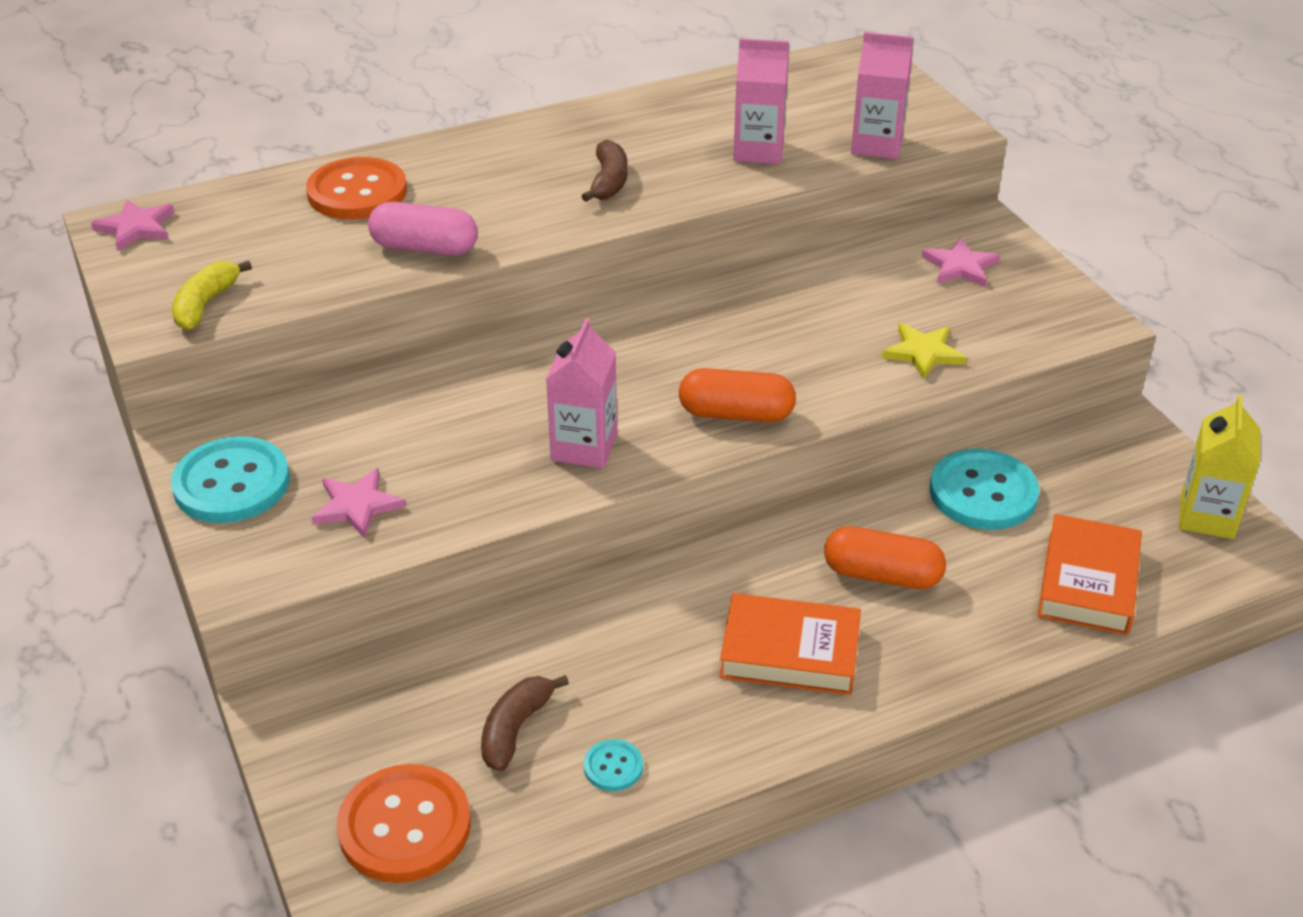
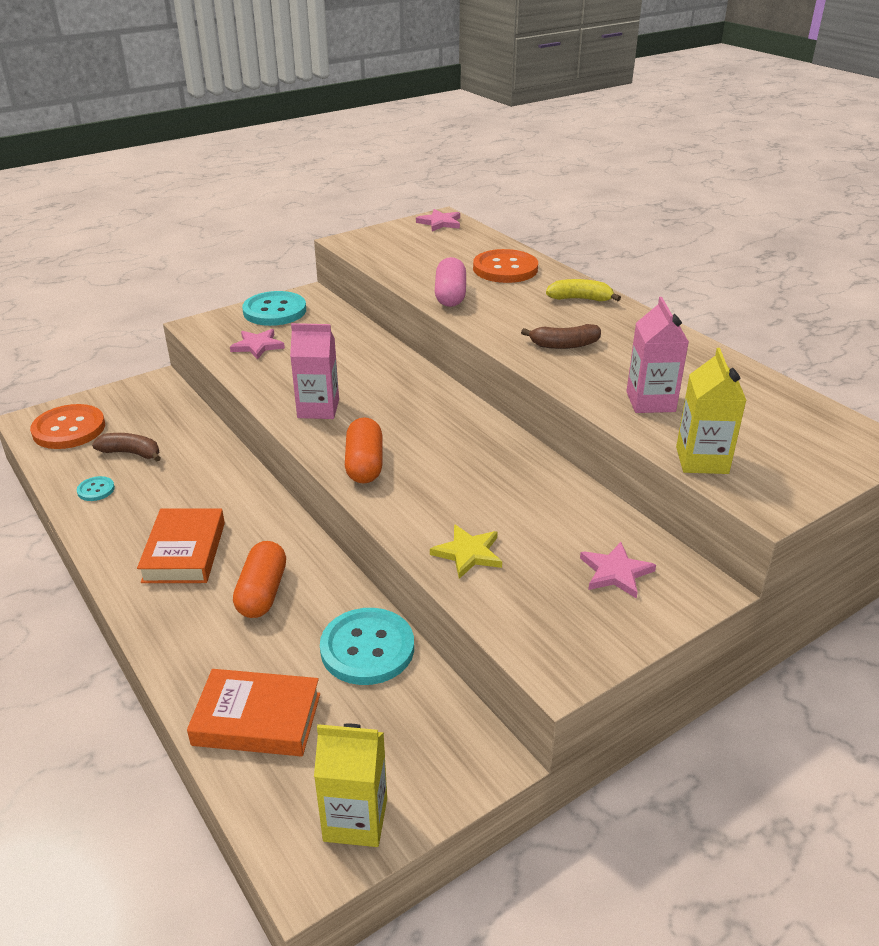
camera: 80 degrees right, 5 degrees down
yellow banana [172,260,252,330] -> yellow banana moved to [546,279,621,301]
pink carton [851,32,913,159] -> yellow carton [676,348,746,474]

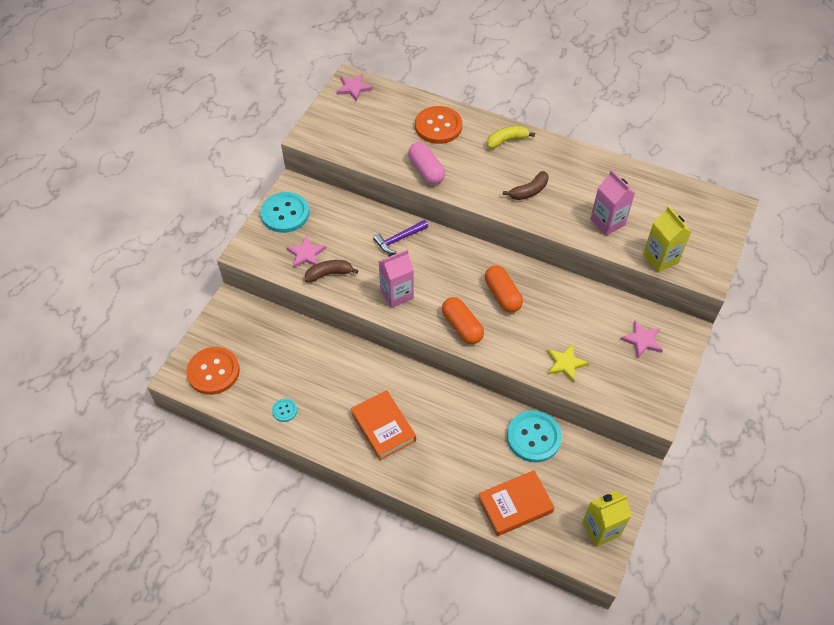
camera: 30 degrees left, 20 degrees up
brown banana [92,433,161,462] -> brown banana moved to [305,260,359,282]
orange capsule [233,541,286,618] -> orange capsule moved to [485,266,523,313]
none -> purple hammer [373,220,428,254]

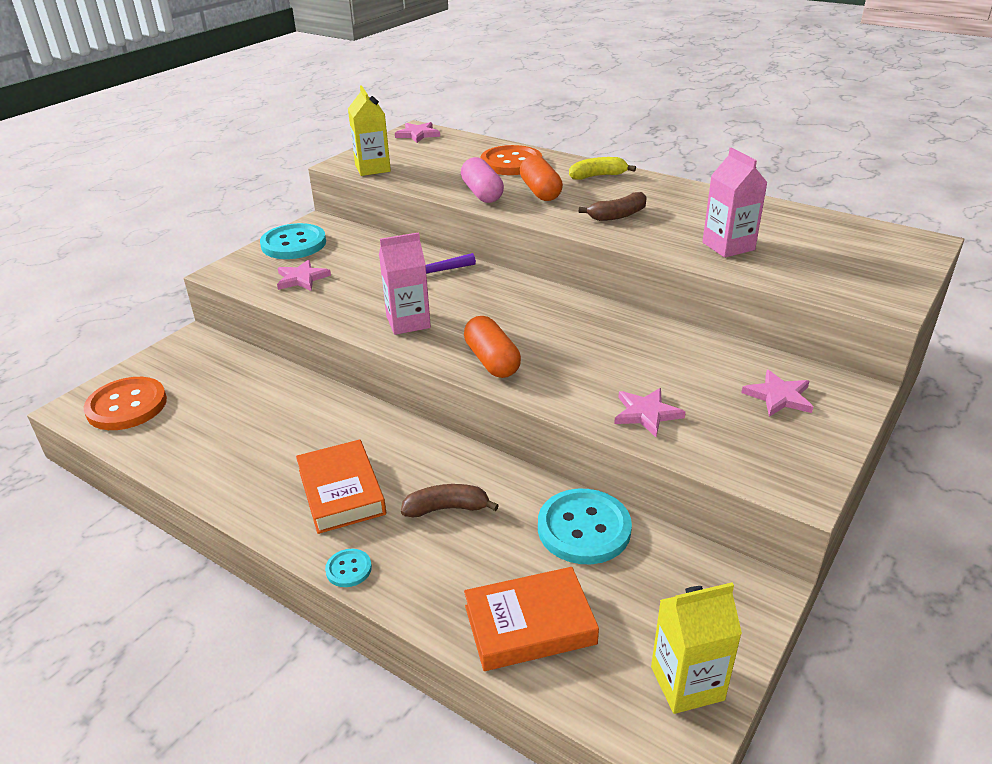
camera: 10 degrees right, 20 degrees down
turquoise button [272,398,297,422] -> turquoise button moved to [325,549,372,587]
brown banana [305,260,359,282] -> brown banana moved to [401,484,499,518]
orange capsule [485,266,523,313] -> orange capsule moved to [520,155,563,201]
yellow star [547,344,589,383] -> pink star [614,388,685,437]
yellow carton [643,206,691,272] -> yellow carton moved to [348,85,391,176]

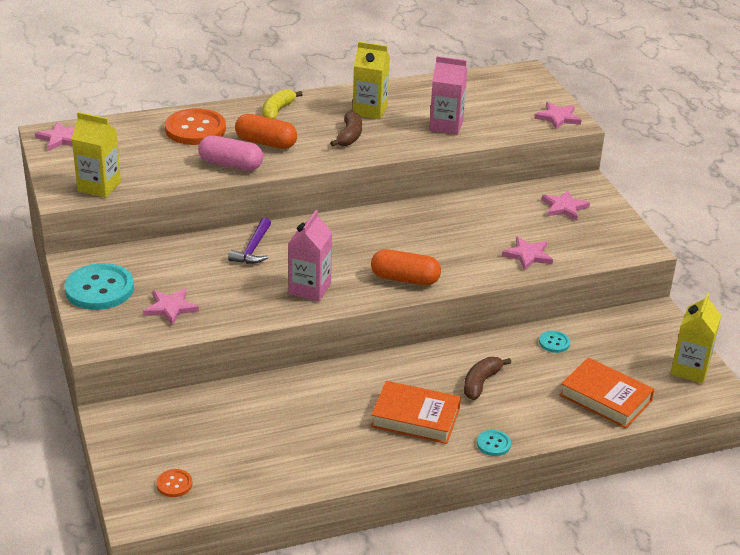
camera: 55 degrees left, 0 degrees up
orange button [83,377,167,430] -> orange button [157,469,193,497], size x0.47
orange book [464,567,599,671] -> orange book turned 75 degrees counterclockwise [559,357,654,428]
turquoise button [538,489,632,564] -> turquoise button [539,331,570,353], size x0.47
none -> yellow carton [353,41,390,120]
none -> pink star [534,102,582,130]

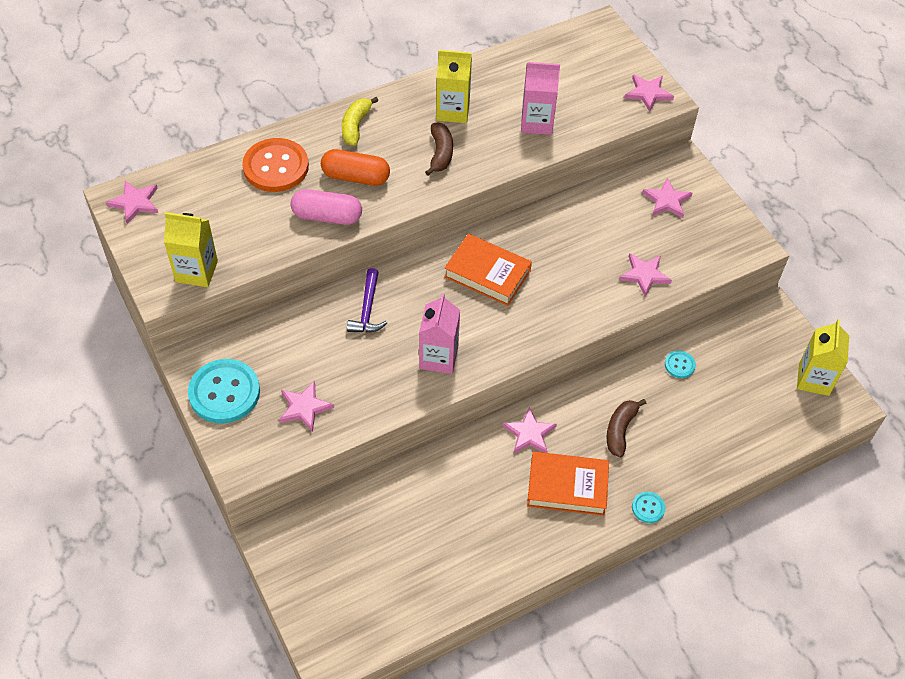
camera: 10 degrees left, 20 degrees up
orange button [157,469,193,497] -> none
orange capsule [371,249,441,285] -> none
orange book [559,357,654,428] -> orange book moved to [444,234,532,306]
none -> pink star [503,407,557,454]

